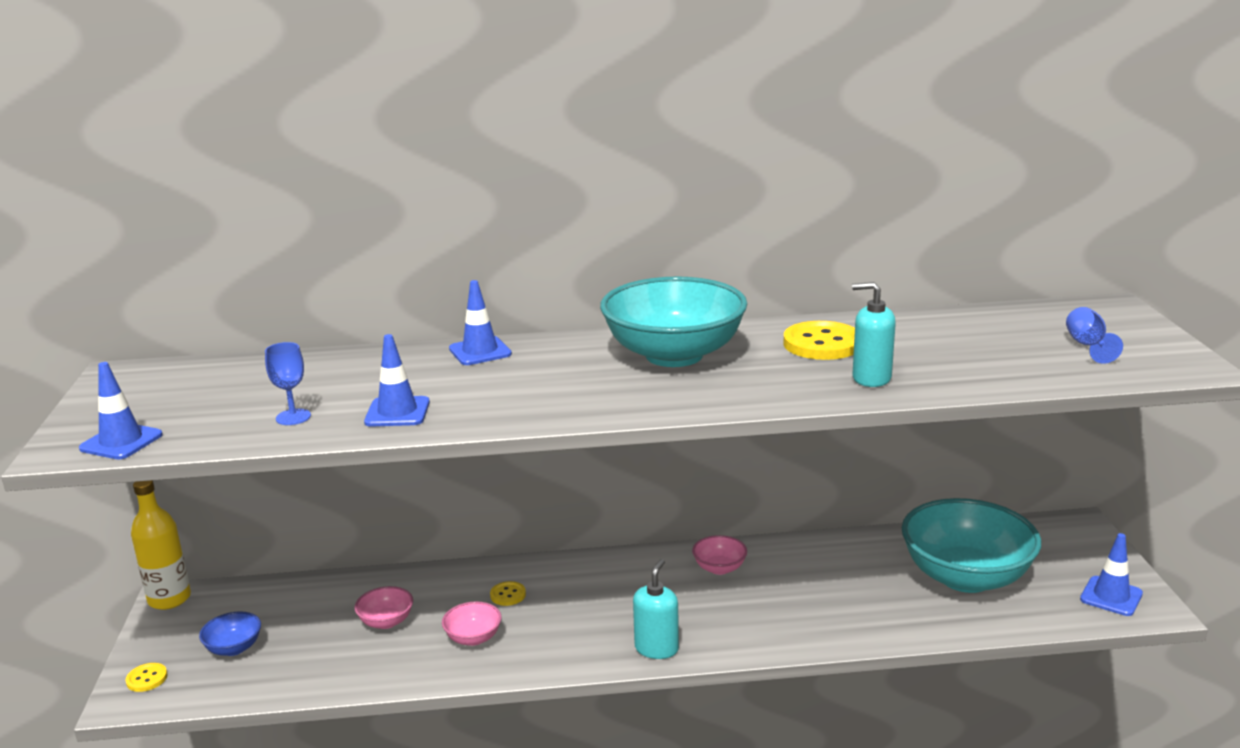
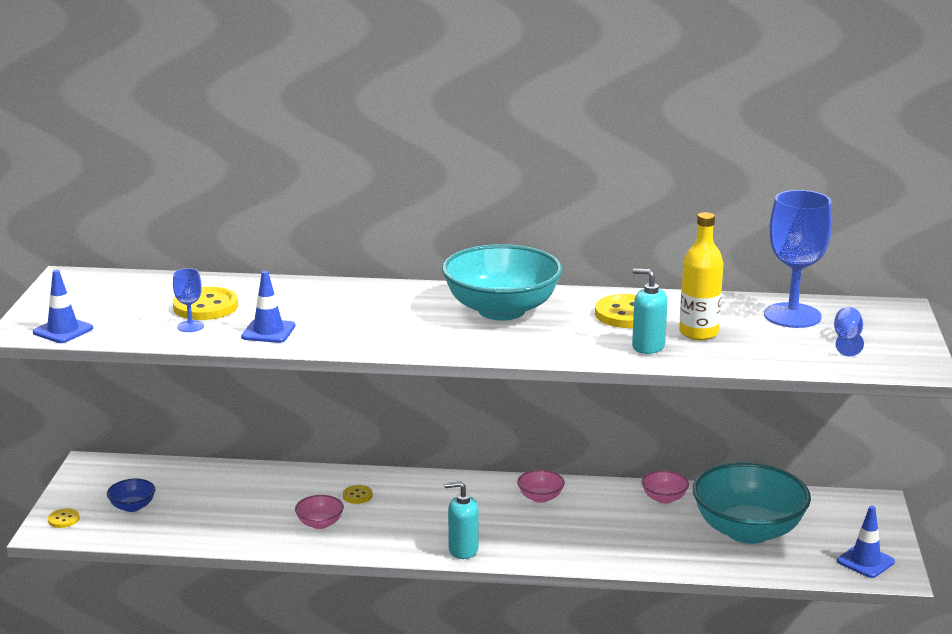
camera: 10 degrees right, 0 degrees up
yellow bottle [131,480,191,610] -> yellow bottle moved to [679,212,724,340]
pink bowl [355,586,413,629] -> pink bowl moved to [641,471,689,504]
blue traffic cone [449,280,512,365] -> none
turquoise soap dispenser [633,559,679,659] -> turquoise soap dispenser turned 120 degrees counterclockwise [444,481,479,559]
none -> yellow button [173,287,238,320]
none -> blue goblet [764,190,832,328]

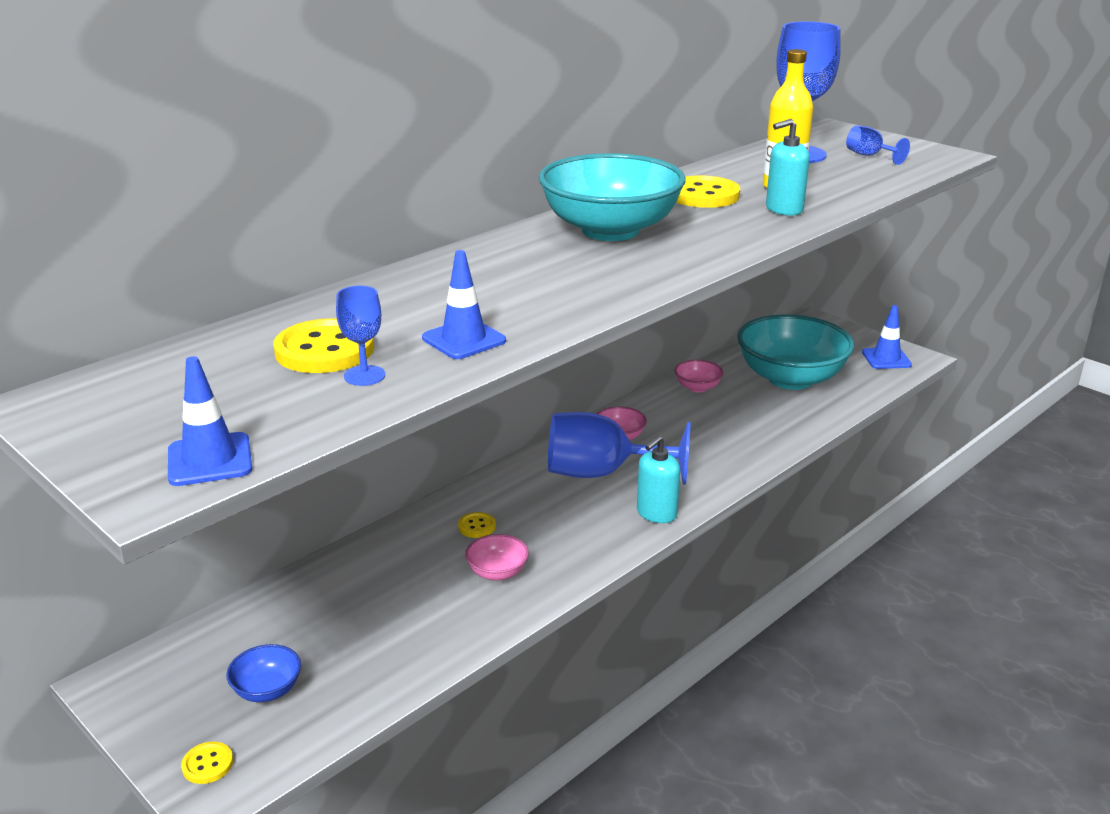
camera: 50 degrees left, 5 degrees up
none -> blue goblet [548,412,690,485]

